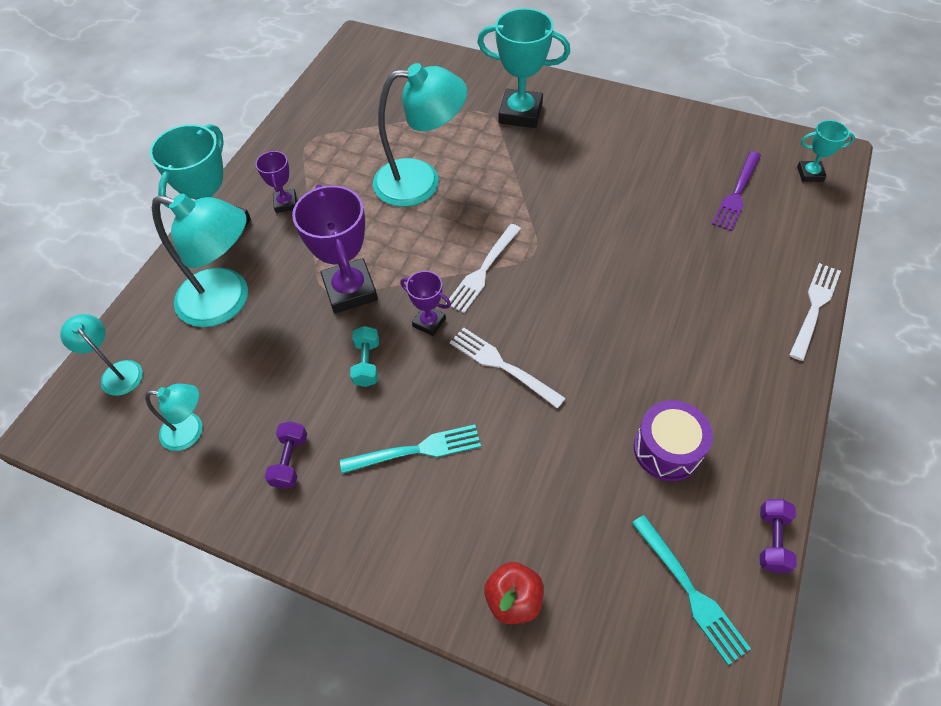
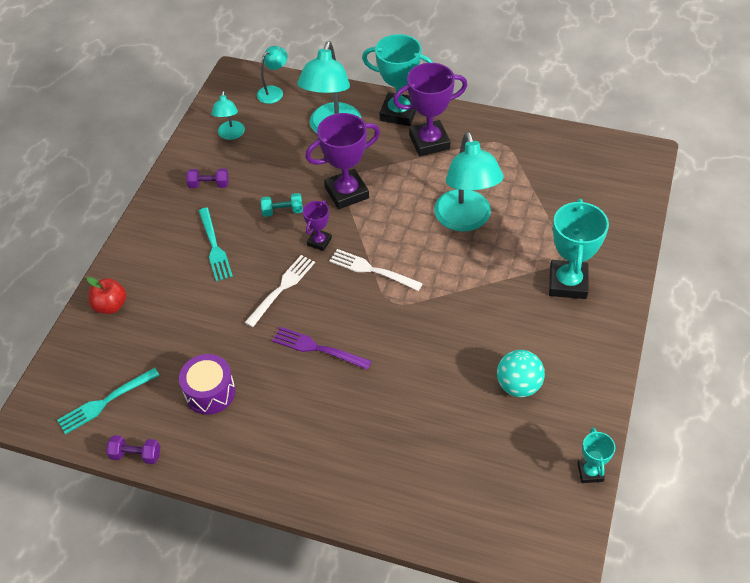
camera: 85 degrees right, 5 degrees down
purple trophy [255,150,297,213] -> purple trophy [393,63,468,156], size x1.90
purple fork [712,151,761,231] -> purple fork moved to [272,327,372,370]
white fork [790,263,841,361] -> none
turquoise trophy [797,120,855,182] -> turquoise trophy moved to [577,427,615,483]
none -> turquoise ball [497,350,545,397]

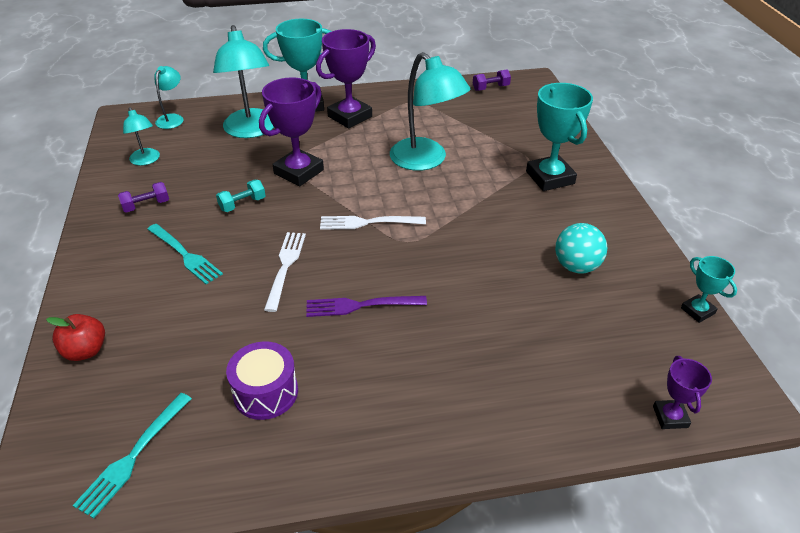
camera: 30 degrees left, 10 degrees down
purple dumbbell [106,435,160,464] -> purple dumbbell moved to [473,69,511,91]
purple trophy [303,200,332,251] -> purple trophy moved to [653,356,712,429]

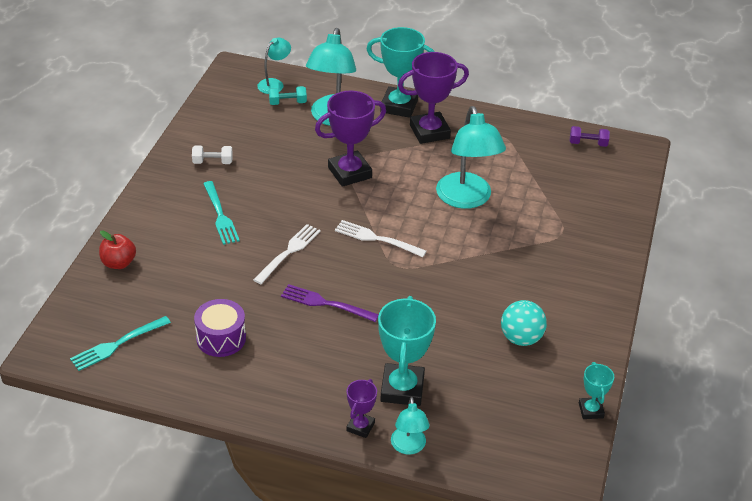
camera: 25 degrees right, 0 degrees up
purple dumbbell [118,182,169,213] -> white dumbbell [192,146,233,164]
turquoise lamp [123,107,160,166] -> turquoise lamp moved to [391,397,430,455]
turquoise dumbbell [216,180,266,212] -> turquoise dumbbell moved to [269,86,307,105]
turquoise trophy [526,83,593,191] -> turquoise trophy moved to [378,296,436,406]
purple trophy [653,356,712,429] -> purple trophy moved to [346,379,377,438]

